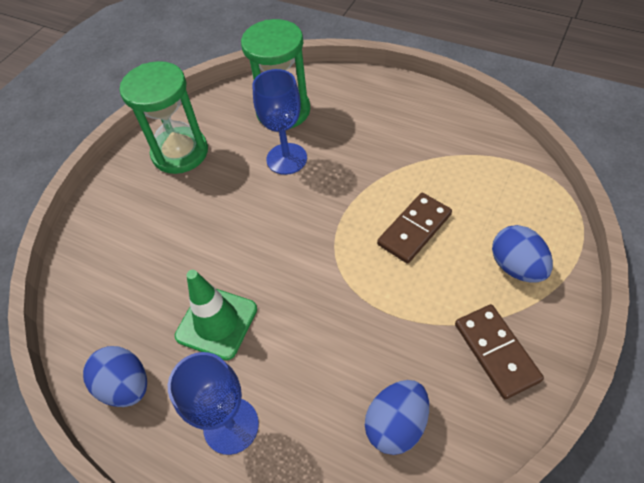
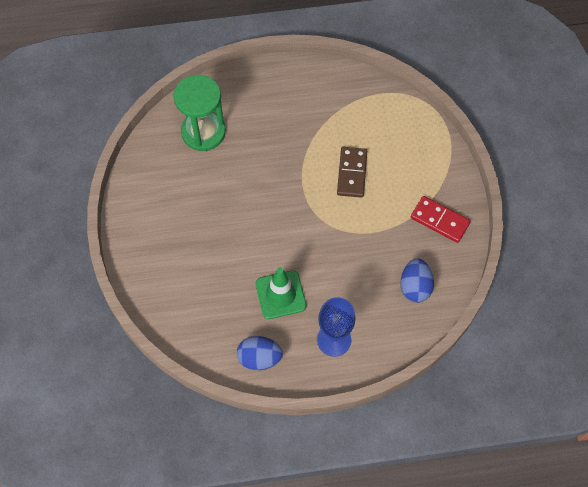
camera: 40 degrees left, 10 degrees up
green hourglass [119,61,208,174] -> none
blue goblet [252,69,307,175] -> none
brown domino [455,304,544,399] -> red domino [411,196,471,243]
blue egg [492,225,553,283] -> none

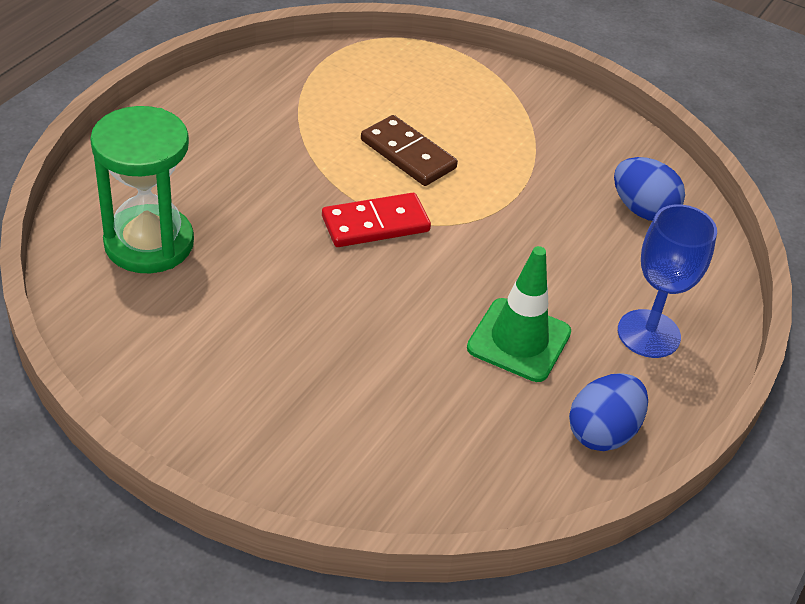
camera: 55 degrees left, 20 degrees down
red domino [411,196,471,243] -> red domino moved to [322,193,431,247]

